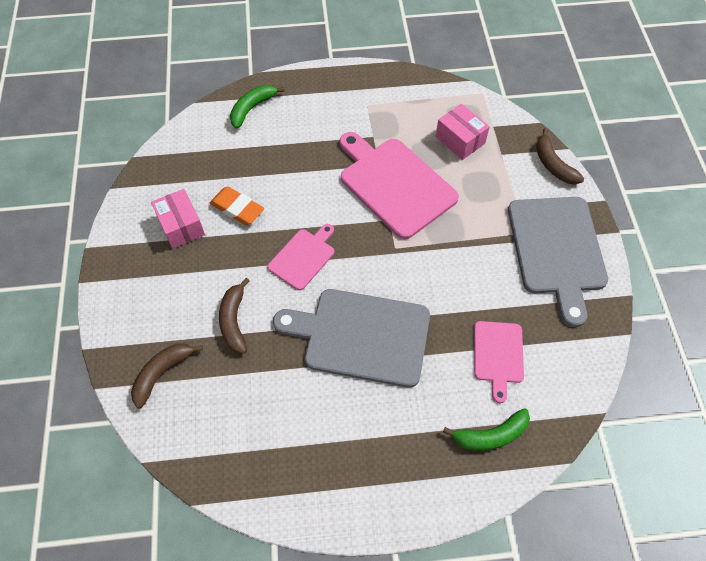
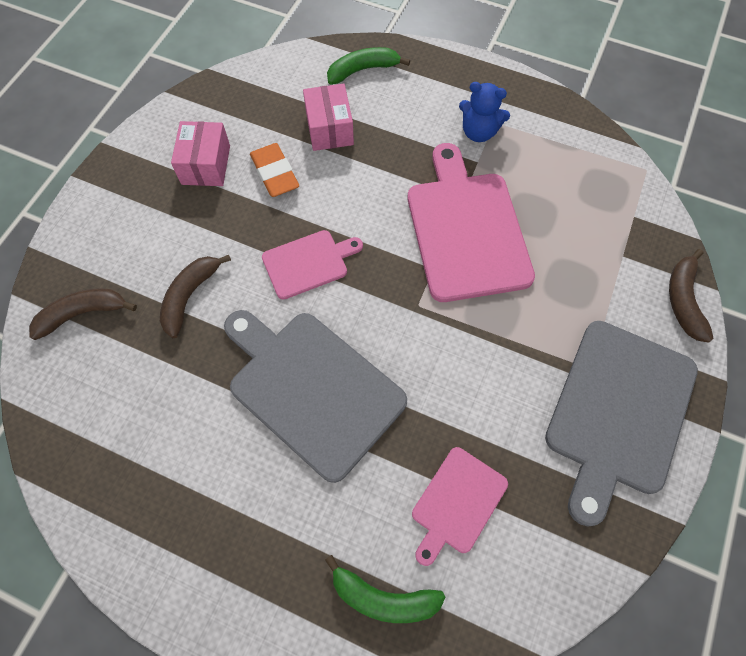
camera: 30 degrees right, 5 degrees up
pink box [436,104,490,160] -> pink box moved to [303,84,354,151]
none -> blue teddy bear [459,82,510,142]

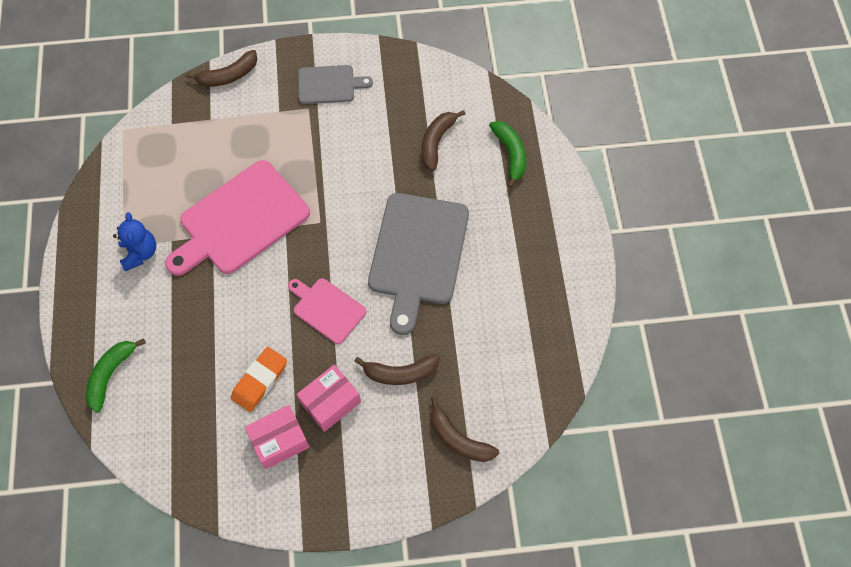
camera: 120 degrees left, 0 degrees up
pink box [303,84,354,151] -> pink box moved to [296,365,361,432]
green banana [327,47,410,85] -> green banana turned 75 degrees clockwise [86,339,146,413]
pink cutting board [412,447,508,566] -> brown banana [421,110,465,171]
grey cutting board [545,321,698,526] -> grey cutting board [298,65,373,104], size x0.54

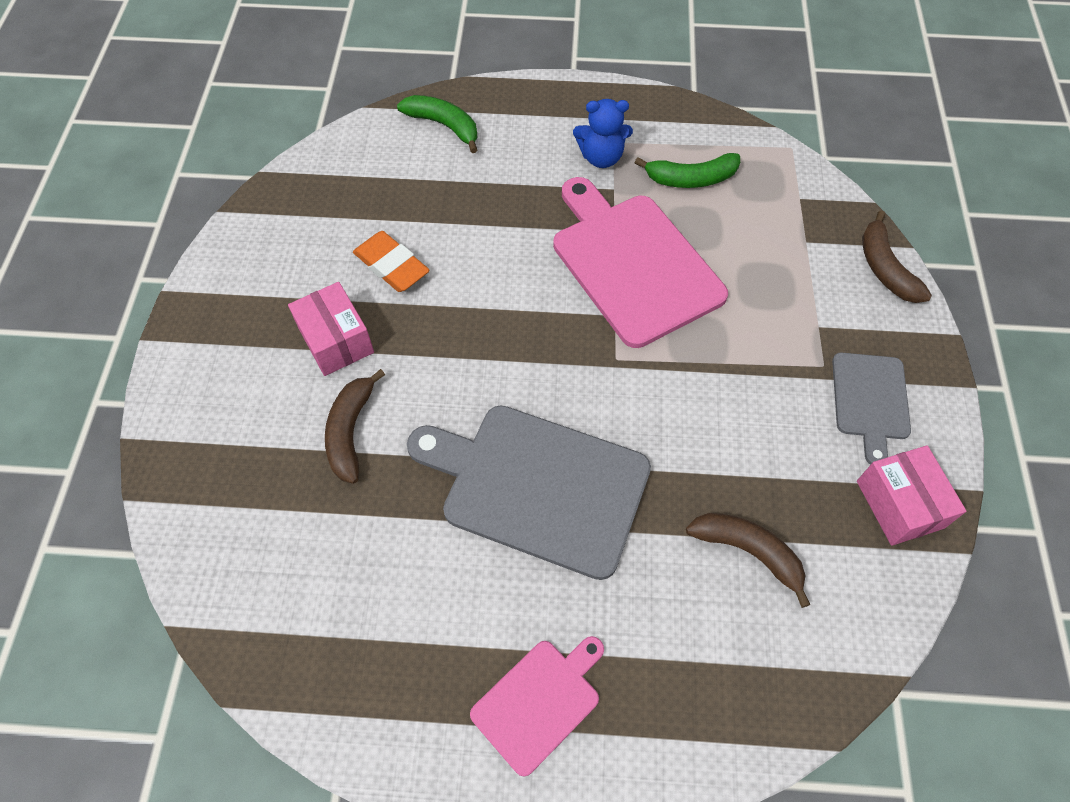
camera: 100 degrees right, 5 degrees down
pink box [245,405,310,469] -> pink box moved to [857,445,966,546]
pink cutting board [288,278,366,344] -> pink cutting board moved to [470,636,604,777]
brown banana [430,397,499,462] -> none
green banana [489,121,526,188] -> green banana moved to [635,153,740,188]

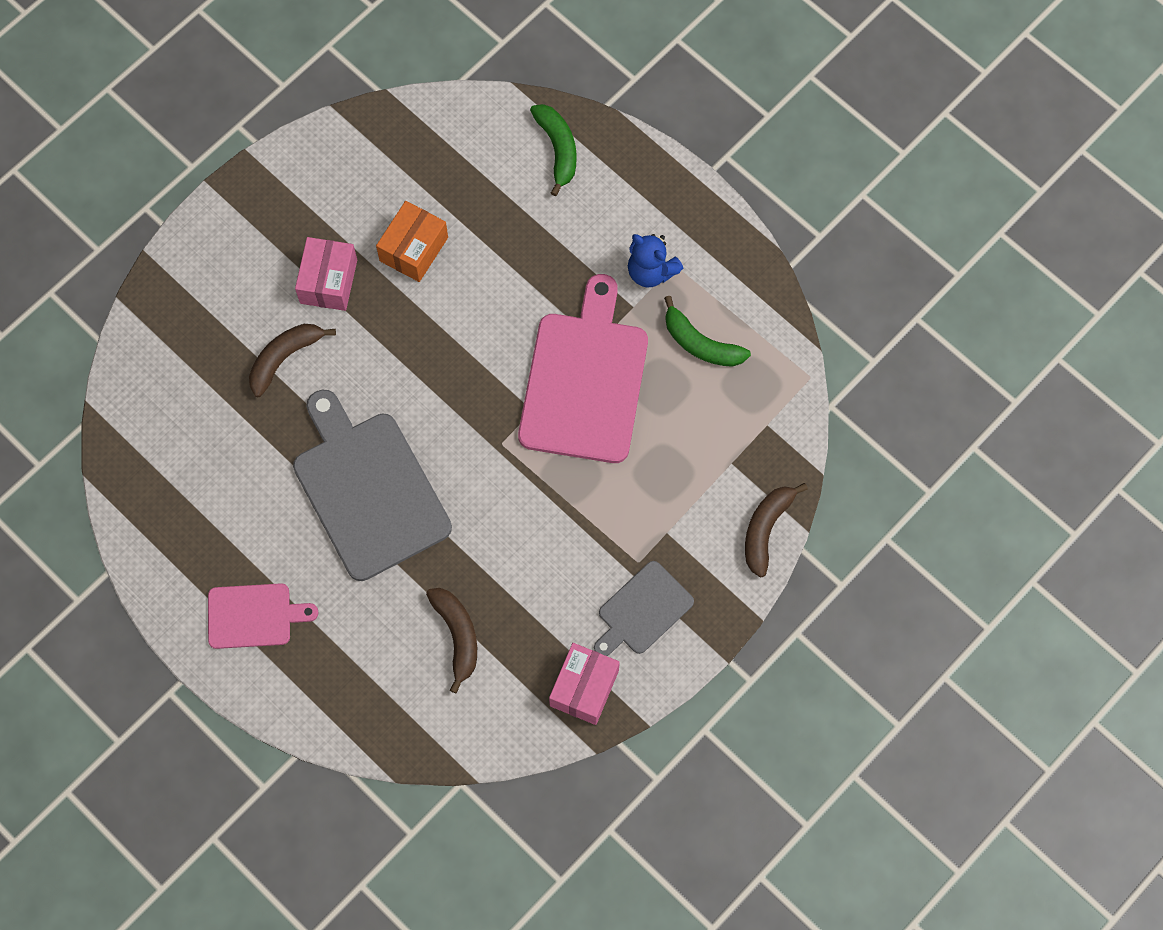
camera: 40 degrees right, 10 degrees up
orange eraser [353,231,430,292] -> orange box [376,201,448,282]

